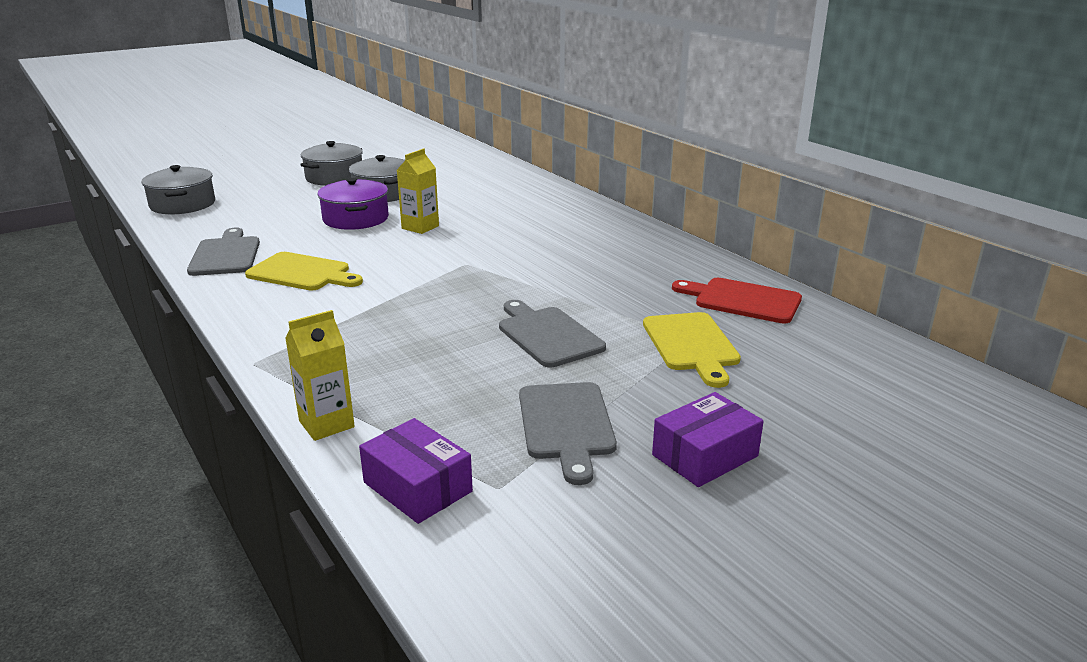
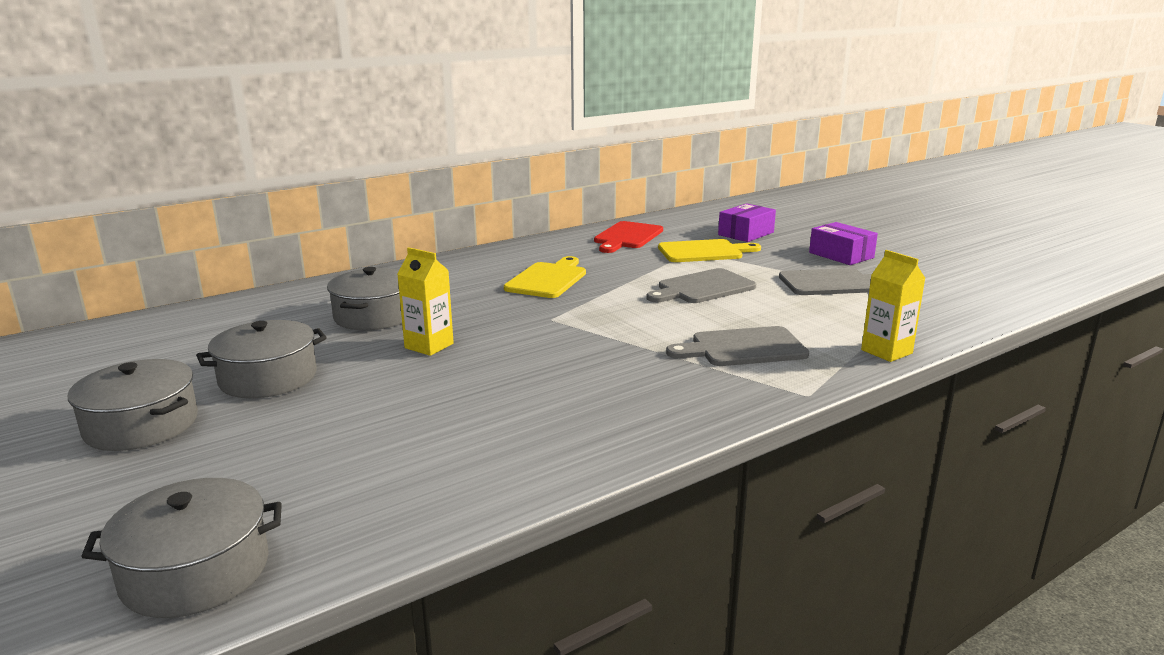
camera: 90 degrees left, 5 degrees down
grey cutting board [187,228,260,276] -> grey cutting board moved to [666,326,809,366]
yellow cutting board [245,252,363,291] -> yellow cutting board moved to [504,256,586,298]
purple pot [317,178,389,230] -> none
purple box [359,418,473,524] -> purple box moved to [718,203,776,242]
none -> grey pot [327,267,402,330]

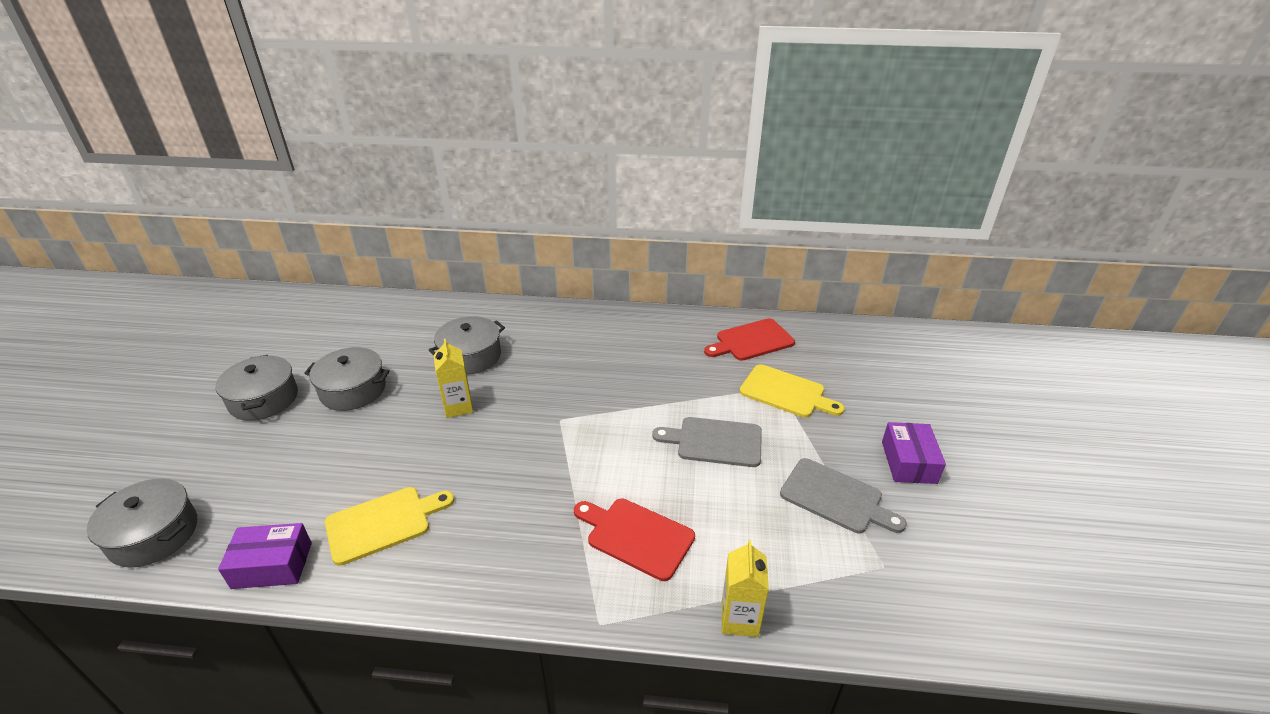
camera: 40 degrees right, 15 degrees up
yellow cutting board [504,256,586,298] -> yellow cutting board moved to [325,487,454,566]
grey cutting board [666,326,809,366] -> red cutting board [574,499,695,581]
purple box [718,203,776,242] -> purple box moved to [218,523,312,589]

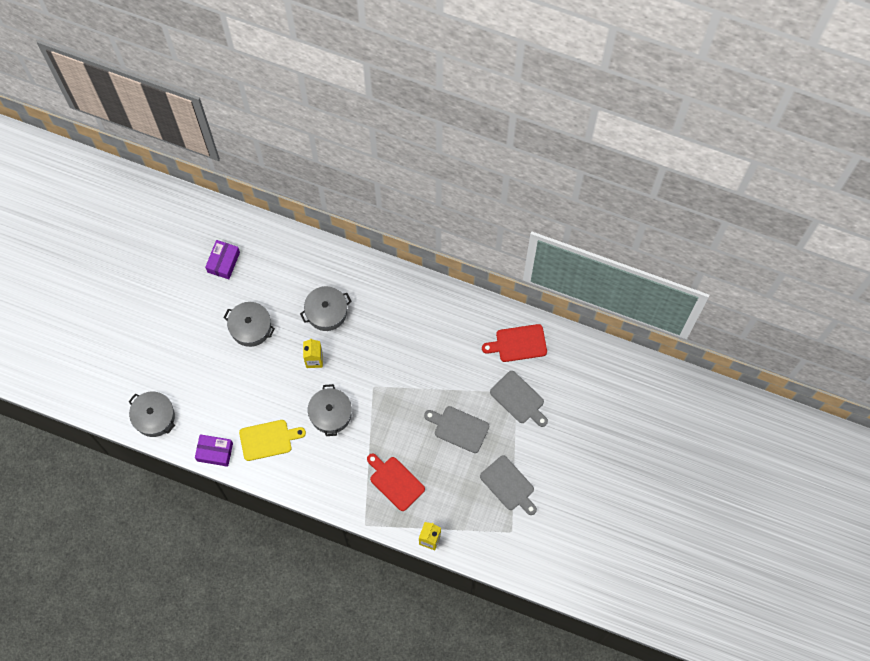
camera: 15 degrees right, 35 degrees up
grey pot [216,355,298,421] -> grey pot moved to [308,384,352,436]
yellow cutting board [739,364,845,418] -> grey cutting board [490,371,548,427]
purple box [882,422,946,484] -> purple box moved to [205,240,240,279]

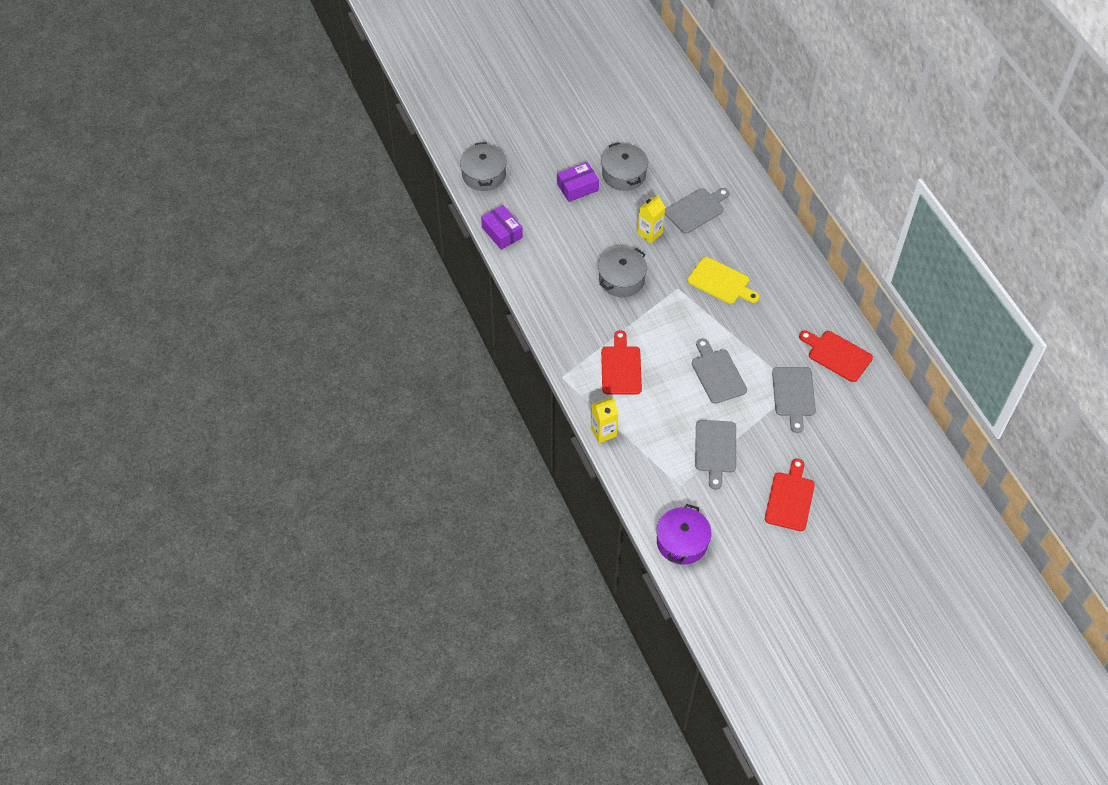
camera: 45 degrees right, 15 degrees down
purple box [205,240,240,279] -> purple box moved to [557,162,599,202]
yellow cutting board [239,420,306,461] -> yellow cutting board moved to [688,257,760,304]
grey pot [300,286,352,331] -> grey cutting board [665,188,730,234]
none -> purple pot [657,504,711,565]
none -> red cutting board [765,459,815,531]

